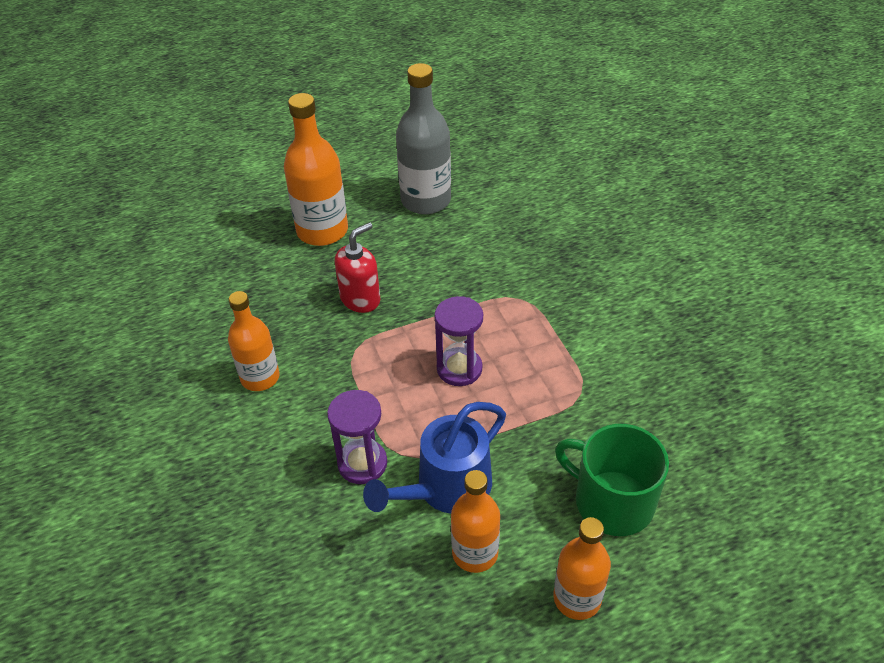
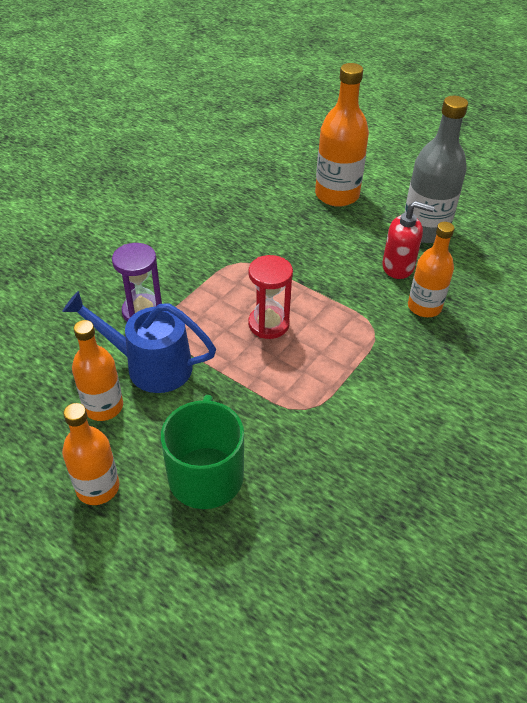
camera: 55 degrees right, 0 degrees up
orange bottle [228,291,280,391] -> orange bottle moved to [408,222,455,317]
red soap dispenser [335,222,380,313] -> red soap dispenser moved to [382,201,435,279]
purple hourglass [434,296,483,386] -> red hourglass [248,255,293,339]

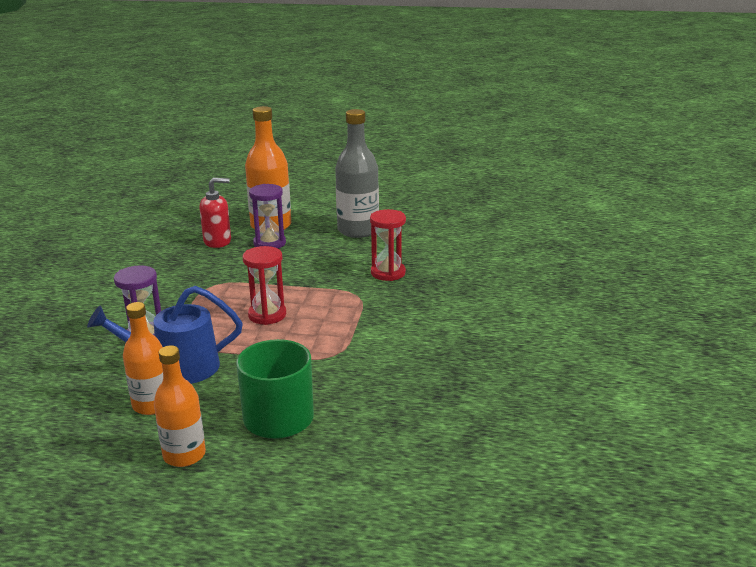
camera: 25 degrees left, 20 degrees down
red soap dispenser [382,201,435,279] -> red soap dispenser moved to [199,178,231,248]
orange bottle [408,222,455,317] -> red hourglass [370,209,406,281]
none -> purple hourglass [249,184,286,248]

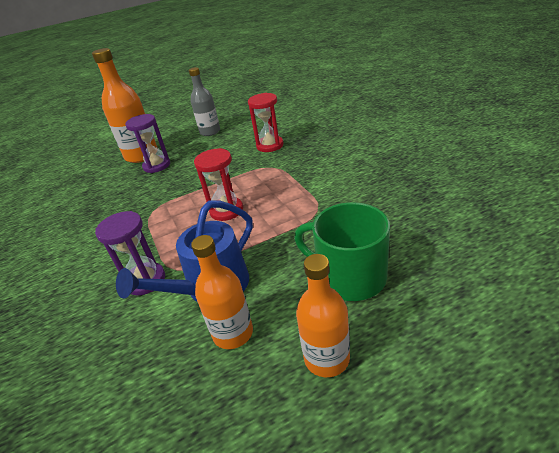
camera: 30 degrees left, 10 degrees up
red soap dispenser [199,178,231,248] -> none
grey bottle [335,109,379,238] -> grey bottle [189,67,220,136], size x0.65

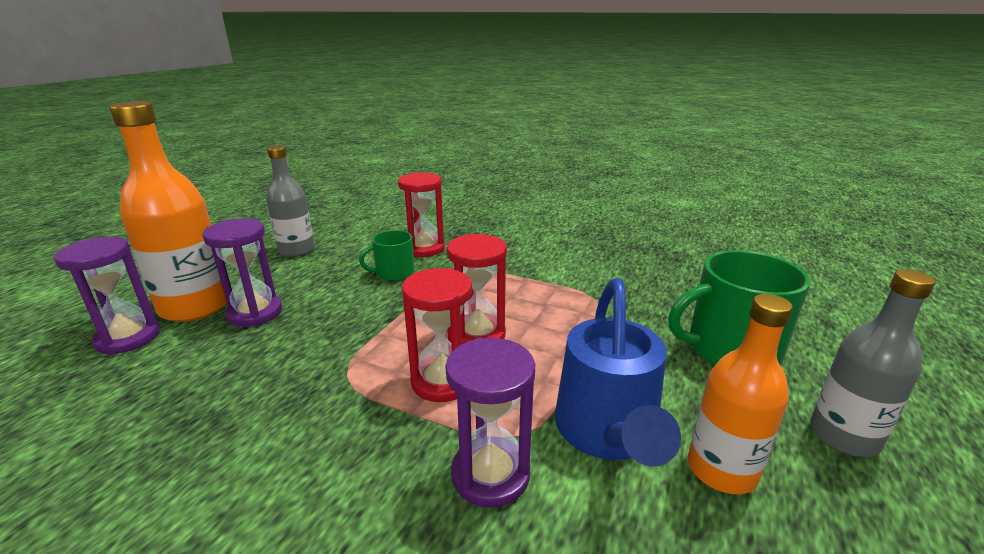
camera: 45 degrees left, 10 degrees down
orange bottle [296,254,350,377] -> grey bottle [810,269,935,457]
none -> purple hourglass [54,237,160,355]
none -> green mug [359,230,415,281]
none -> red hourglass [402,268,472,402]

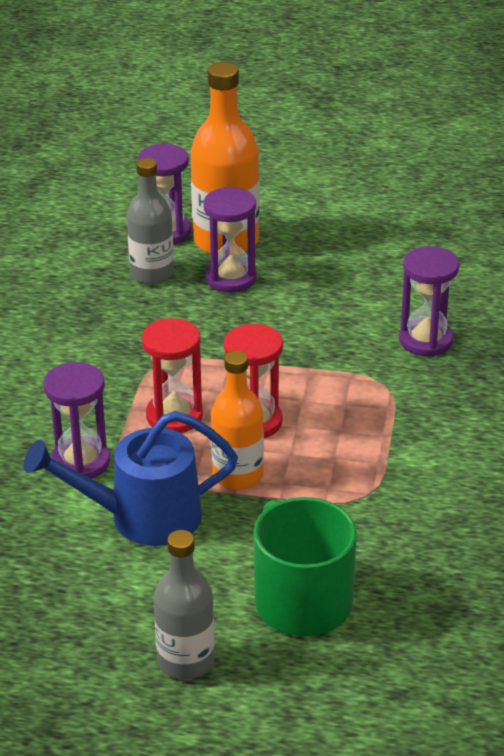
camera: 75 degrees right, 10 degrees up
grey bottle [266,146,315,257] -> grey bottle moved to [127,158,174,284]
green mug [359,230,415,281] -> none
red hourglass [398,172,445,257] -> purple hourglass [399,246,459,357]
orange bottle [688,294,793,494] -> orange bottle moved to [211,350,264,490]

